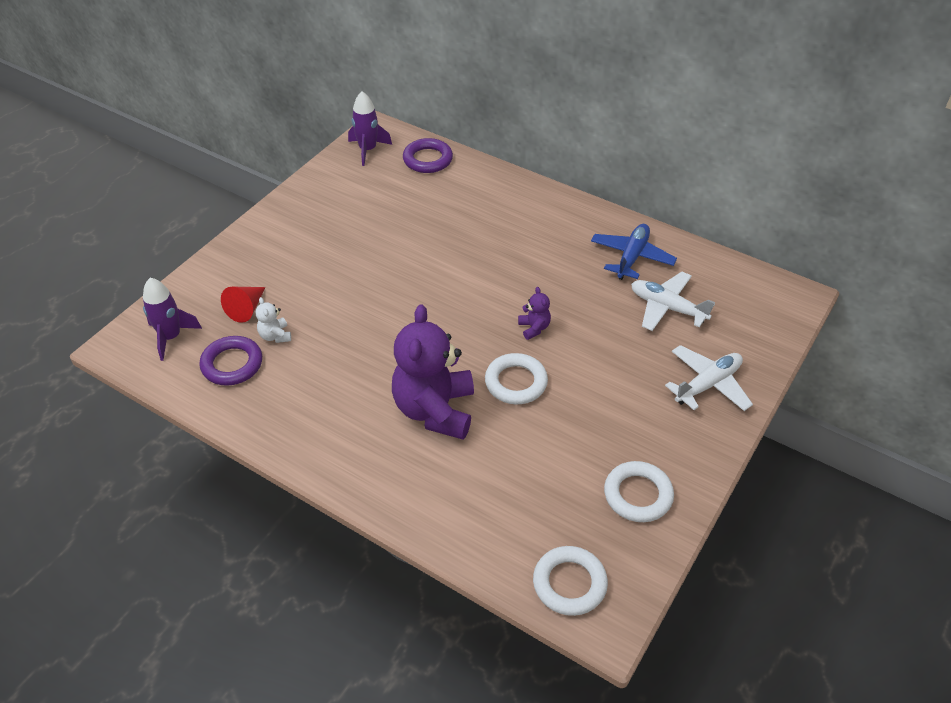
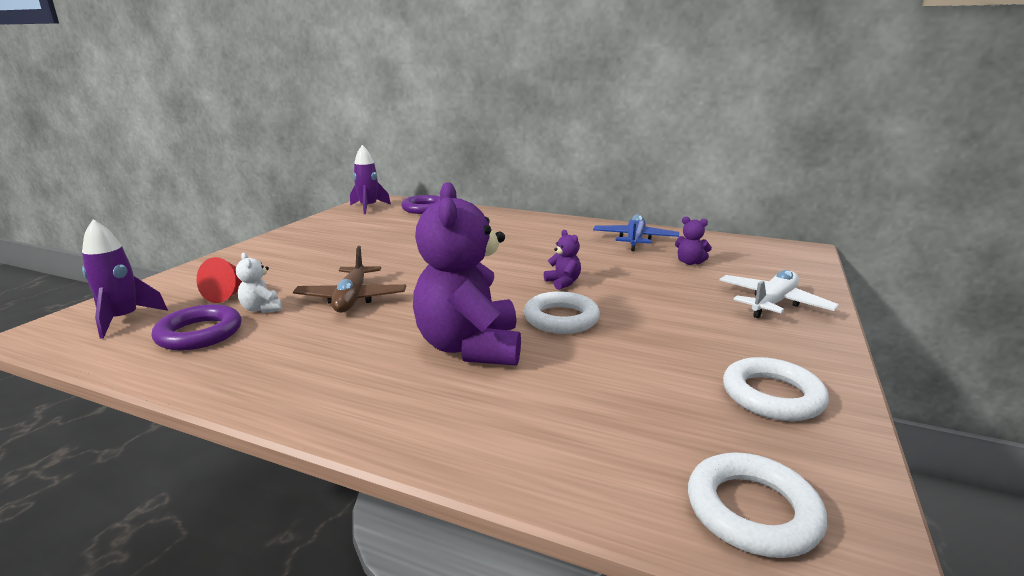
camera: 10 degrees left, 25 degrees down
white plane [631,272,715,331] -> purple teddy bear [675,216,712,265]
none -> brown plane [293,246,406,313]

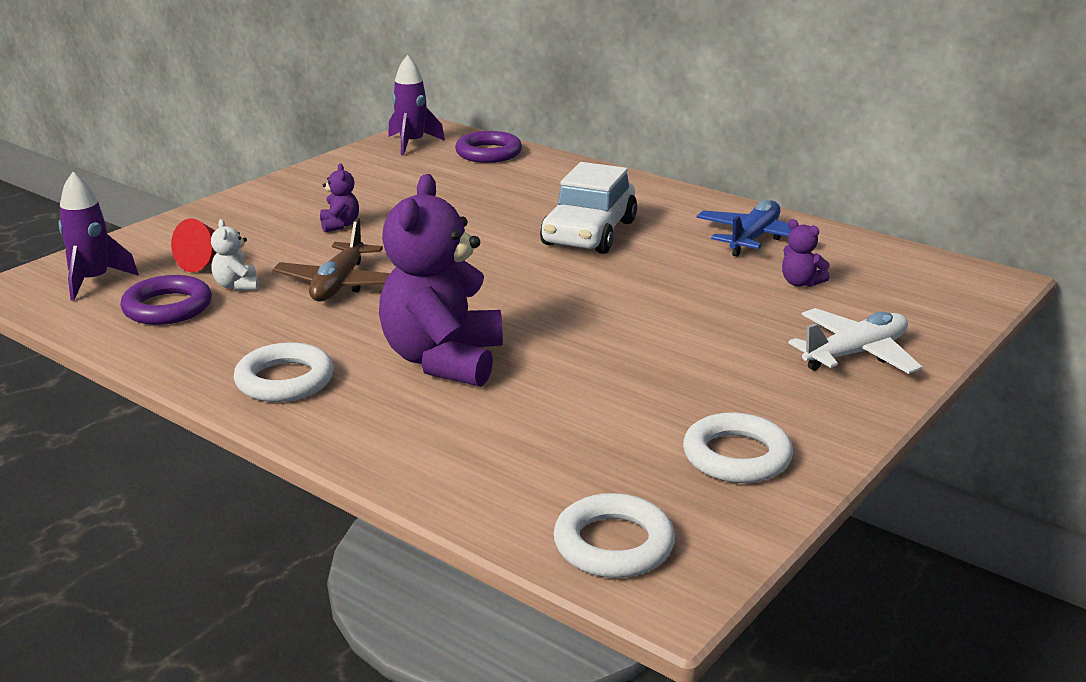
camera: 15 degrees right, 5 degrees up
white ring [524,291,600,334] -> white ring moved to [234,342,334,402]
purple teddy bear [544,230,581,290] -> purple teddy bear moved to [320,163,359,232]
none -> white car [540,162,637,254]

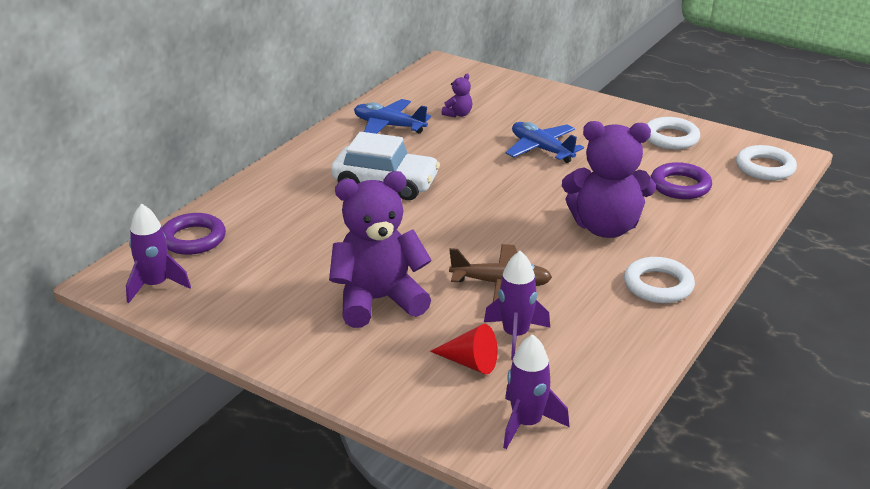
camera: 95 degrees left, 5 degrees up
purple ring [120,275,212,325] -> purple ring moved to [651,162,712,199]
white teddy bear [211,219,259,291] -> purple rocket [484,251,550,360]
purple teddy bear [320,163,359,232] -> purple teddy bear [329,171,432,328], size x2.42
white plane [788,308,922,374] -> none
none -> blue plane [506,122,584,163]

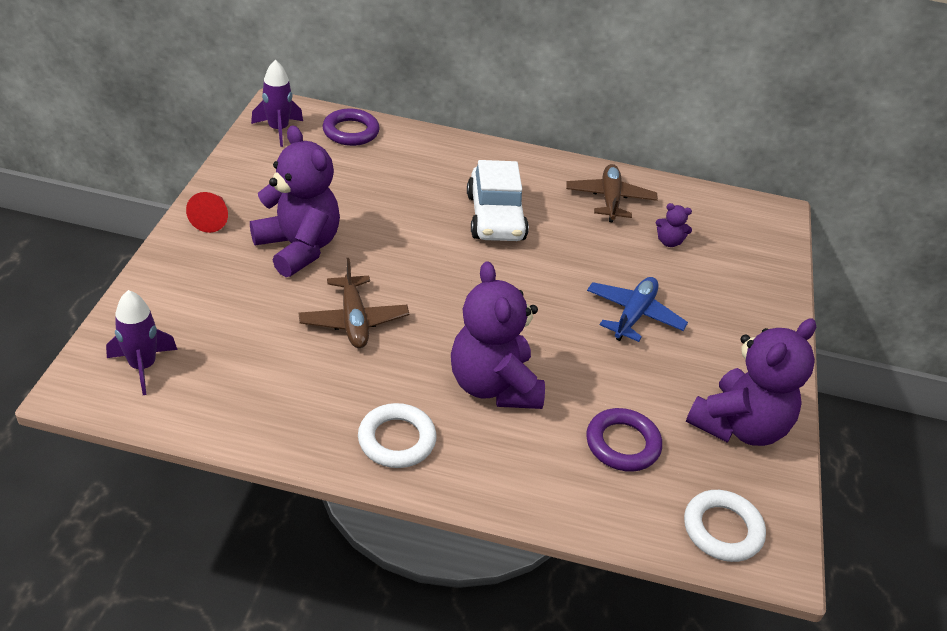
camera: 65 degrees right, 10 degrees up
blue plane [354,99,431,134] -> brown plane [566,164,658,223]
red cone [430,324,498,374] -> red cone moved to [186,192,228,233]
purple rocket [484,251,550,360] -> none
white ring [646,117,700,149] -> purple teddy bear [686,319,816,446]

